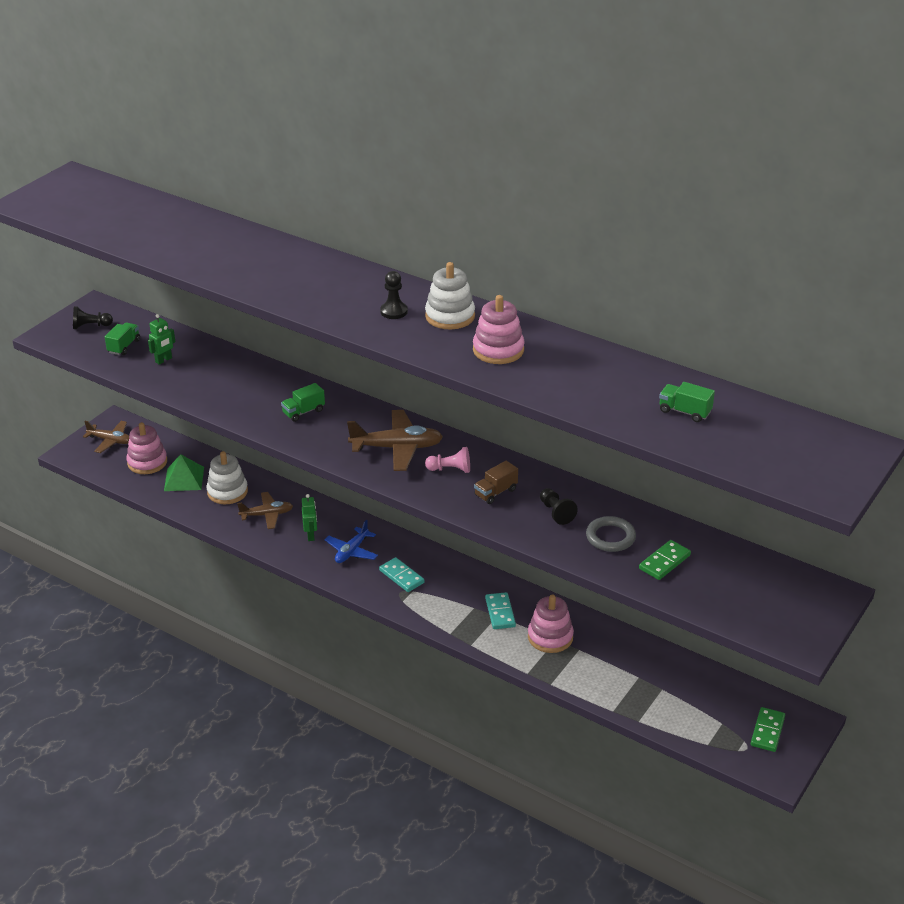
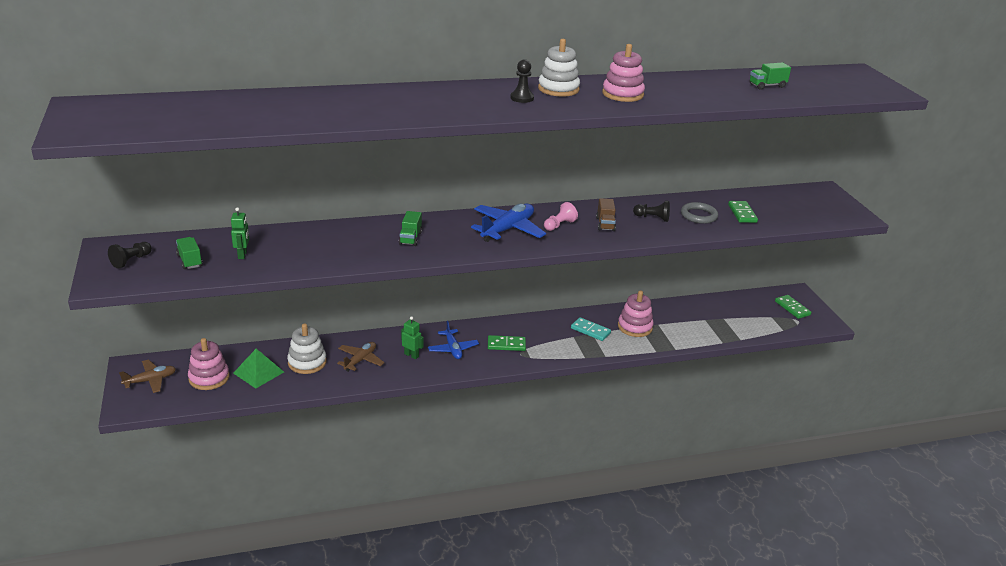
camera: 50 degrees left, 5 degrees down
brown plane [347,410,443,471] -> blue plane [471,204,546,242]
turquoise domino [379,557,425,592] -> green domino [488,335,526,351]

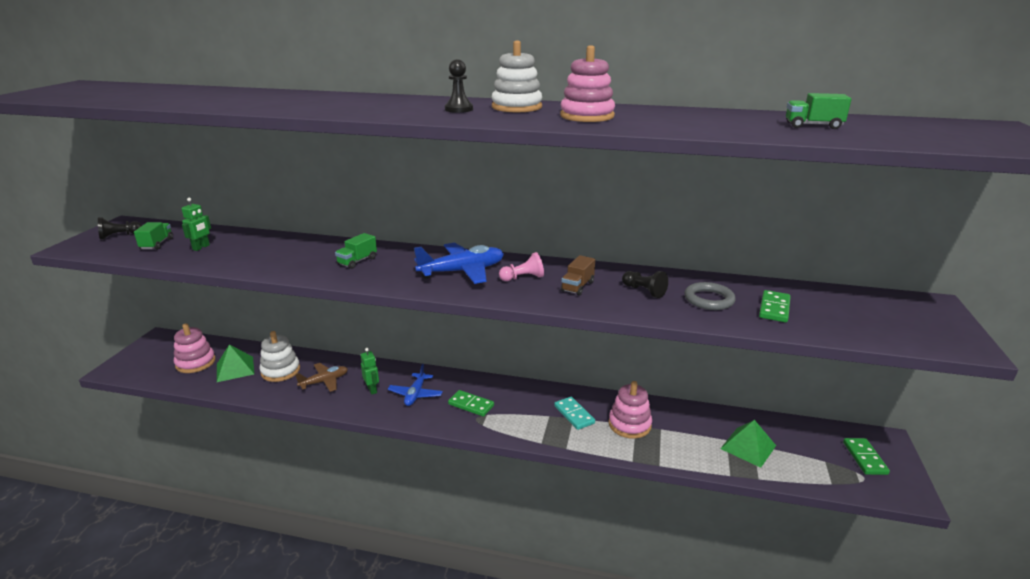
camera: 30 degrees right, 5 degrees down
brown plane [119,360,176,393] -> none
none -> green pyramid [720,420,776,468]

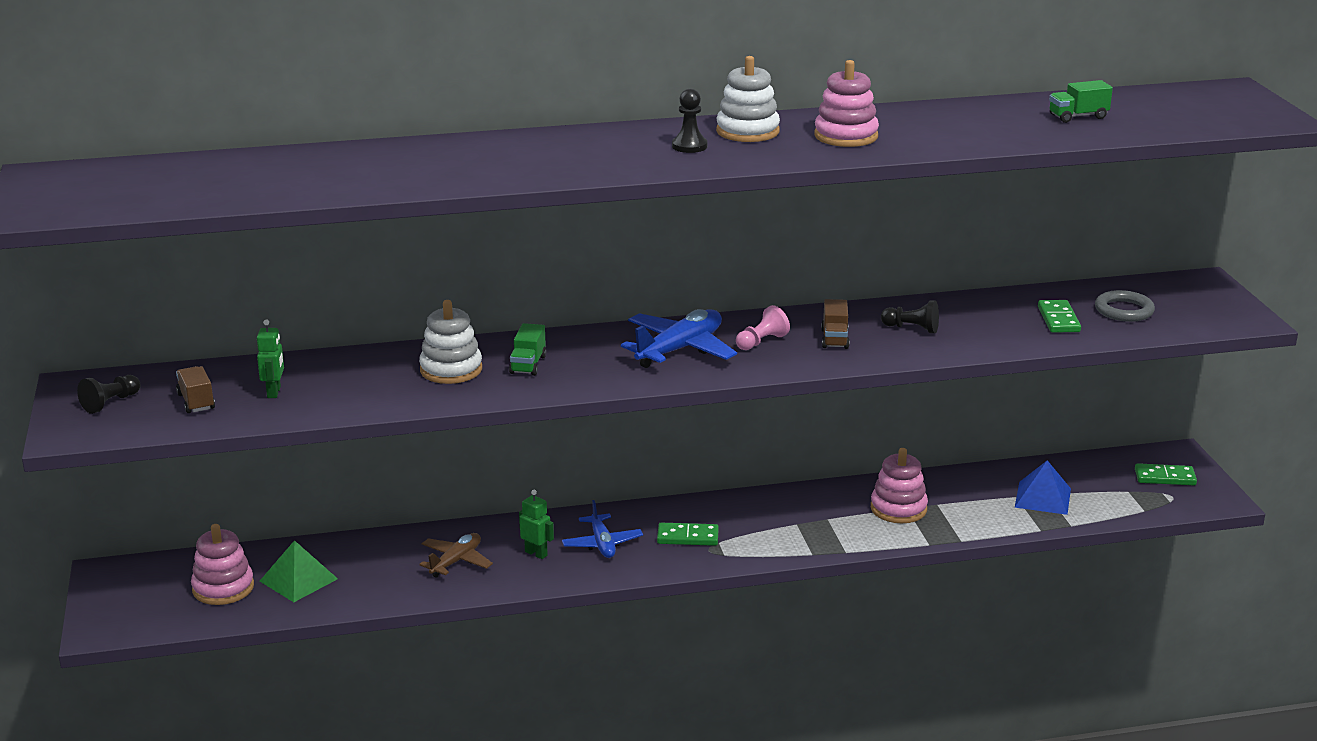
camera: 25 degrees left, 0 degrees up
green truck [134,222,173,250] -> brown truck [176,366,215,413]
white stacking toy [260,331,300,382] -> white stacking toy moved to [419,300,482,384]
turquoise domino [554,397,595,430] -> none
grey ring [684,282,735,310] -> grey ring moved to [1095,290,1155,322]
green pyramid [720,420,776,468] -> blue pyramid [1015,460,1071,515]
green domino [843,438,890,475] -> green domino turned 60 degrees counterclockwise [1135,463,1197,485]

